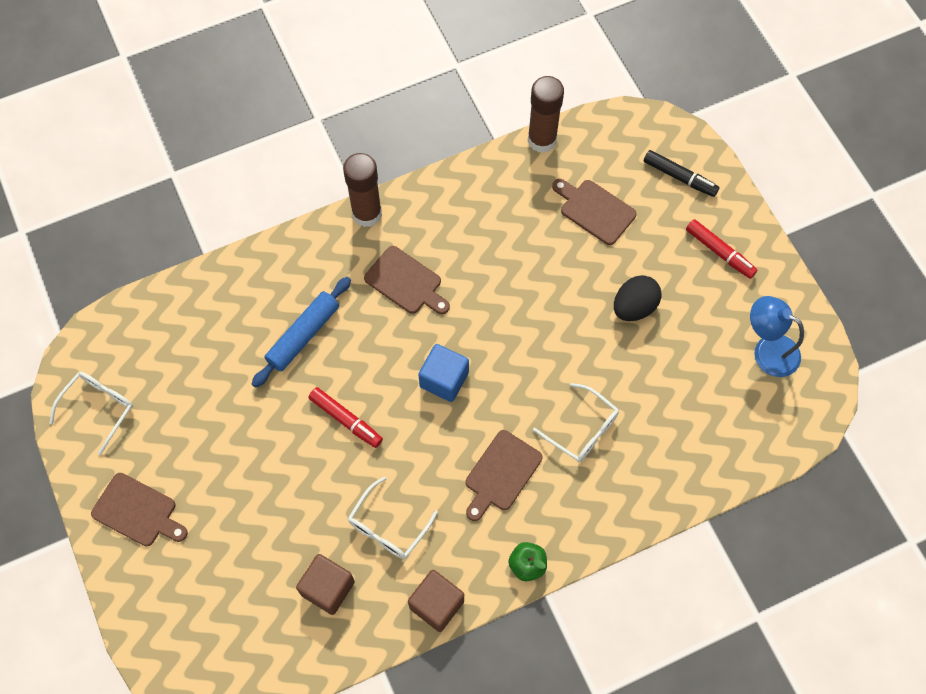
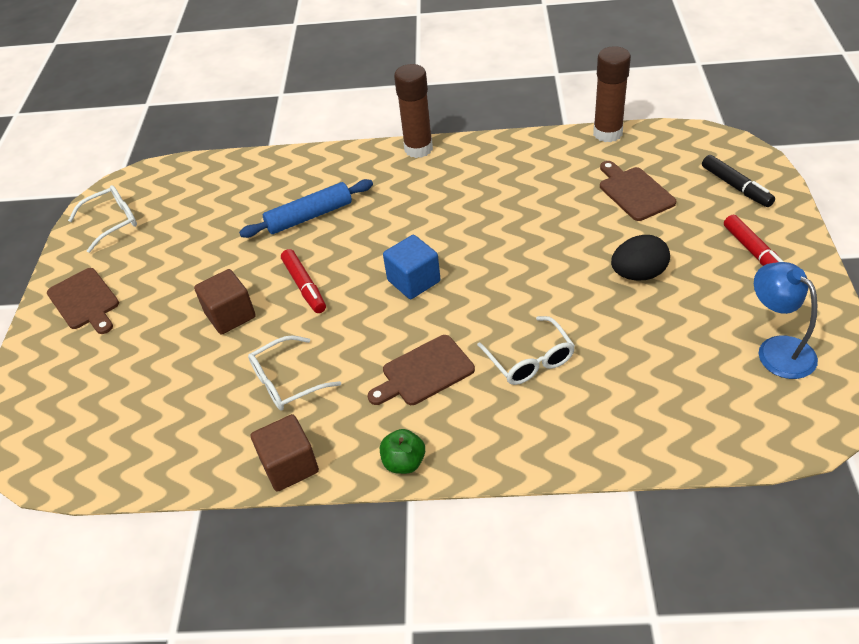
camera: 30 degrees right, 20 degrees down
brown cube [296,554,355,615] -> brown cube moved to [194,269,256,335]
brown cutting board [364,246,450,314] -> none

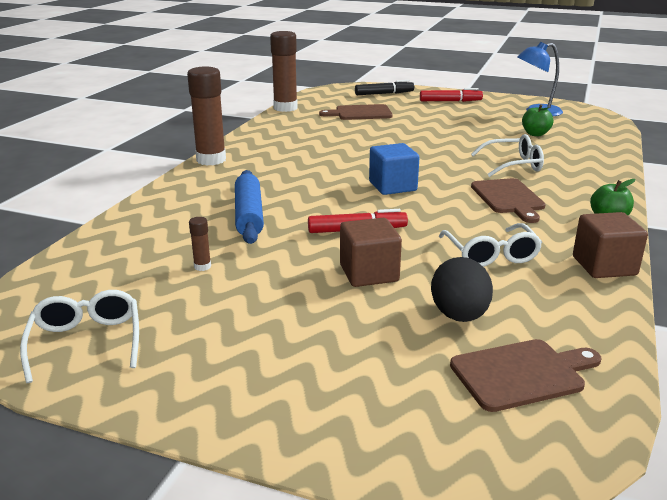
camera: 75 degrees left, 20 degrees down
brown cutting board [47,268,119,334] -> brown cutting board moved to [450,339,601,412]
black egg [611,235,670,280] -> black egg moved to [431,257,493,322]
none -> brown glue stick [189,217,211,271]
none -> green apple [522,104,553,136]

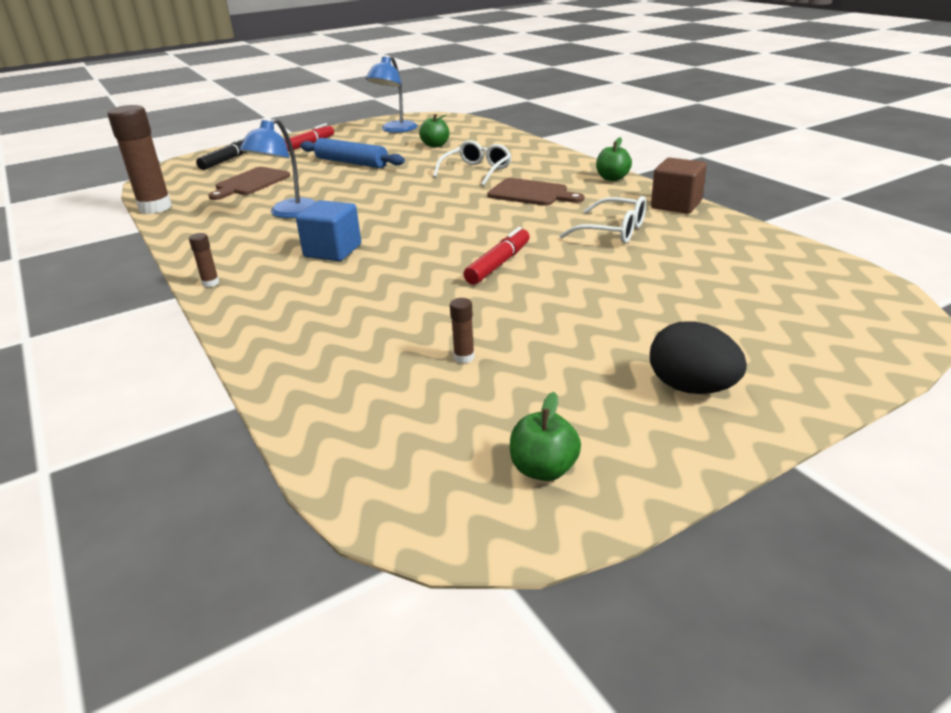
camera: 50 degrees left, 5 degrees up
white glasses [20,290,139,383] -> green apple [510,392,581,481]
brown glue stick [187,67,226,166] -> brown glue stick [189,233,219,287], size x0.42
blue rolling pin [235,170,264,244] -> blue rolling pin moved to [300,138,405,168]
brown cube [340,218,402,287] -> none
blue cube [369,143,420,195] -> blue cube moved to [296,200,361,261]
black egg [431,257,493,322] -> black egg moved to [650,321,747,394]
brown cutting board [450,339,601,412] -> none
none -> blue lamp [239,118,316,218]

